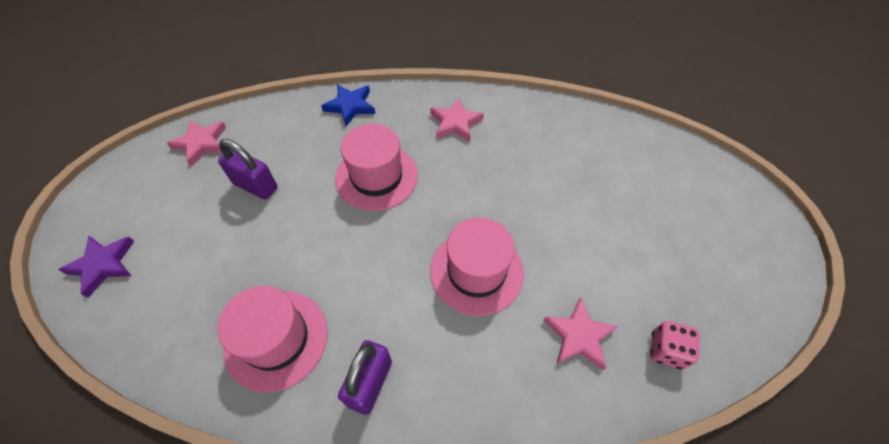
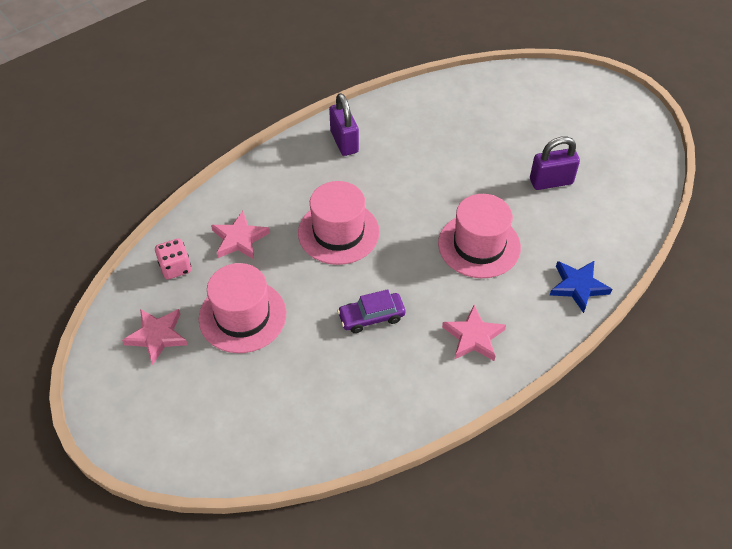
camera: 140 degrees right, 5 degrees down
purple star [59,236,134,298] -> none
pink star [167,120,226,166] -> pink star moved to [122,309,188,365]
pink hat [217,286,328,393] -> pink hat moved to [199,263,286,353]
none -> purple car [337,289,405,333]

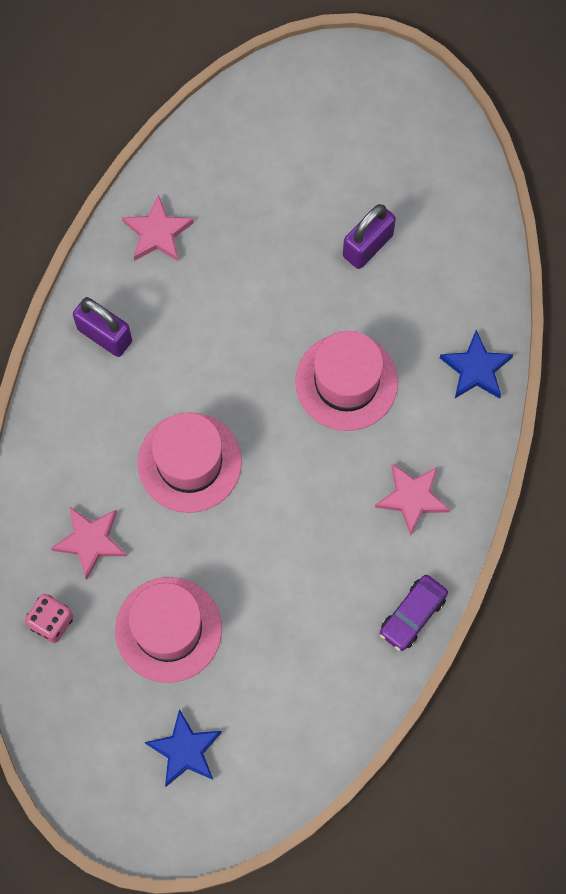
camera: 35 degrees left, 20 degrees up
pink star [122,309,188,365] -> pink star moved to [122,194,194,262]
purple car [337,289,405,333] -> purple car moved to [380,575,448,651]
none -> blue star [145,709,222,787]

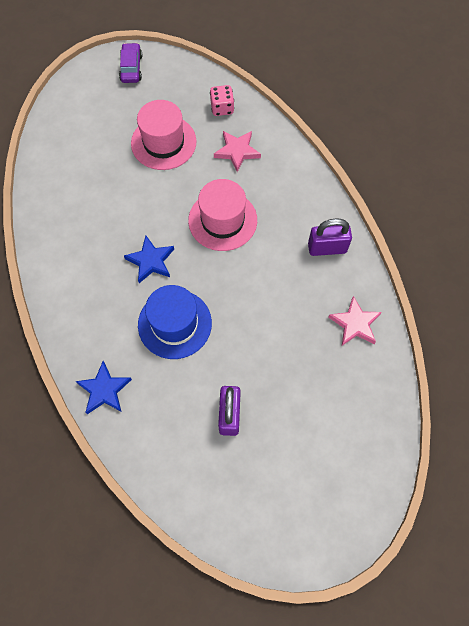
camera: 140 degrees right, 5 degrees down
blue star [145,709,222,787] -> blue star moved to [124,236,174,283]
pink hat [295,331,398,431] -> blue hat [138,285,212,359]
pink star [375,464,450,536] -> none
purple car [380,575,448,651] -> purple car moved to [119,43,142,83]

